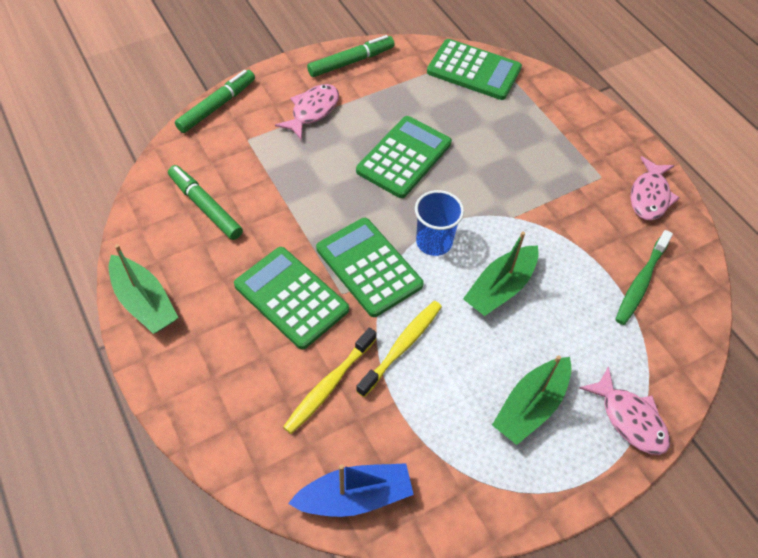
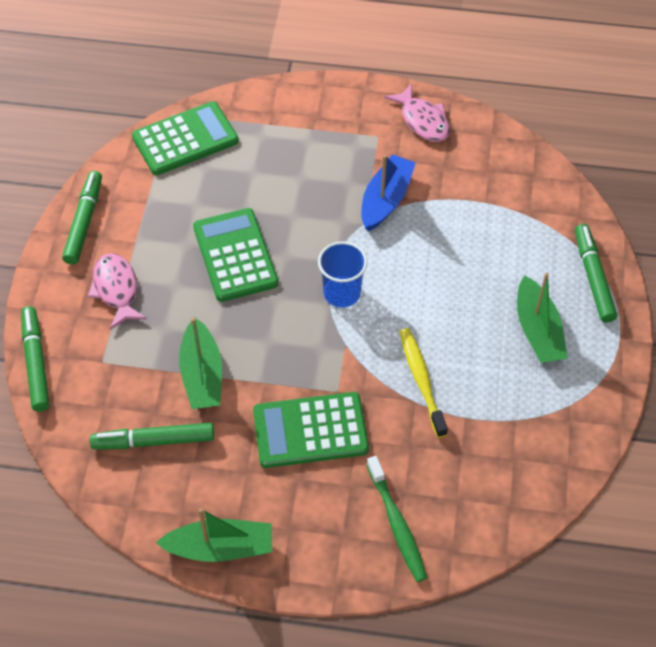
camera: 50 degrees left, 0 degrees up
yellow toothbrush [283,328,377,434] -> none
blue boat [288,463,414,517] -> blue boat moved to [361,154,416,231]
green calculator [316,218,424,317] -> none
green boat [463,232,539,316] -> green boat moved to [179,317,222,409]
pink fish [579,366,670,455] -> green marker [575,224,617,323]
green toothbrush [615,230,673,325] -> green toothbrush moved to [367,456,427,582]

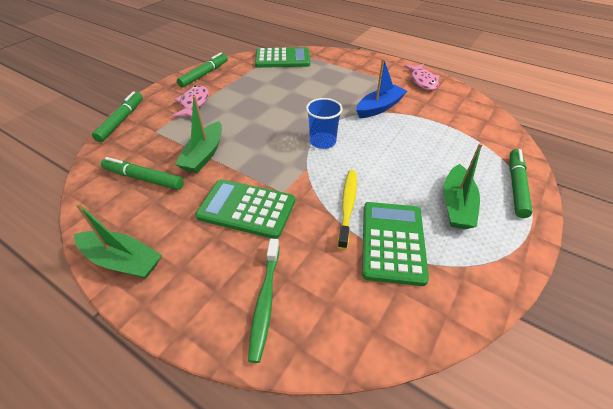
camera: 25 degrees right, 10 degrees down
green calculator [193,208,278,302] -> green calculator moved to [362,202,429,286]

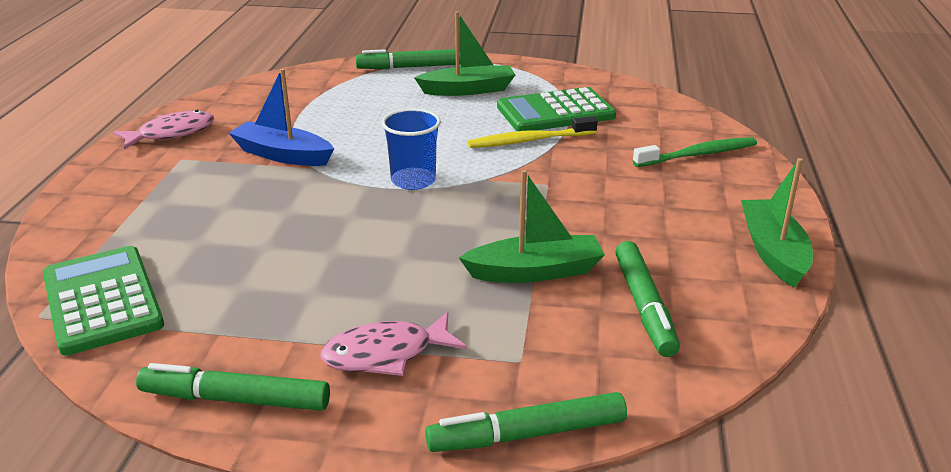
camera: 115 degrees left, 15 degrees down
green calculator [195,179,295,239] -> none

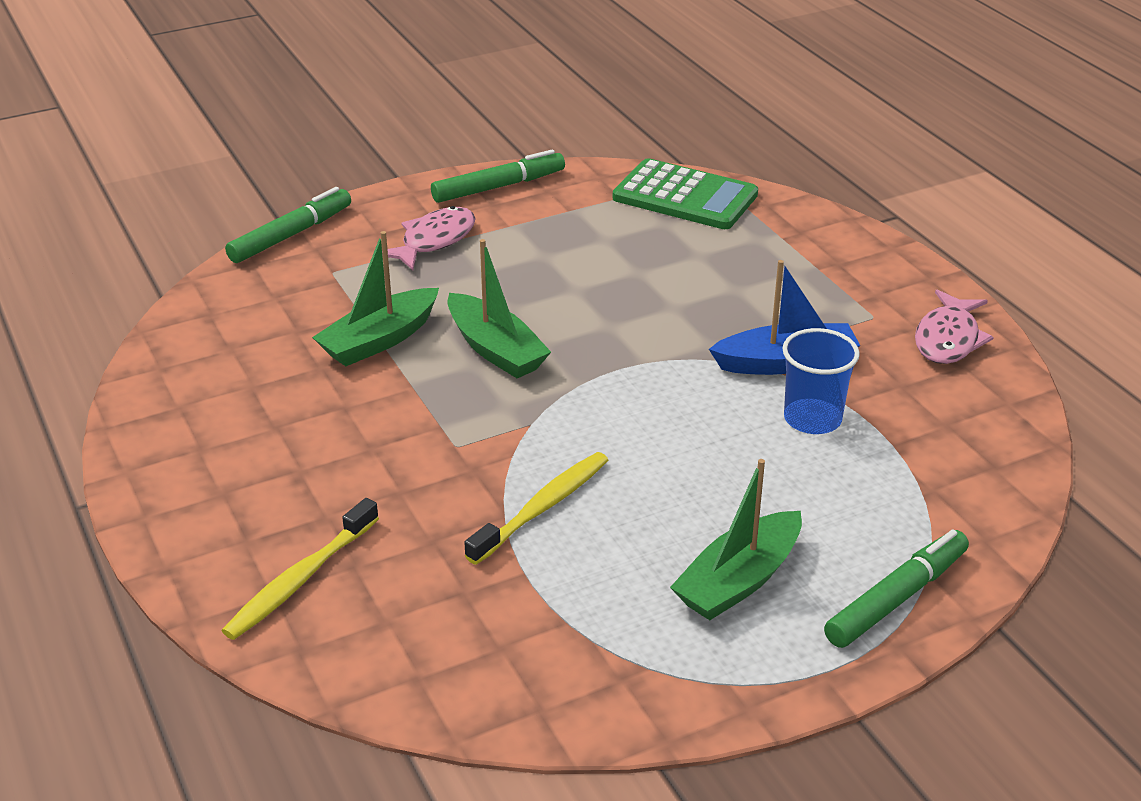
camera: 145 degrees right, 5 degrees up
blue cup [381,108,441,190] -> blue cup moved to [782,328,860,434]
green calculator [497,87,616,131] -> none
green marker [615,241,680,357] -> none
green toothbrush [633,137,757,167] -> yellow toothbrush [222,498,379,640]
green boat [741,158,813,288] -> green boat moved to [447,239,551,378]

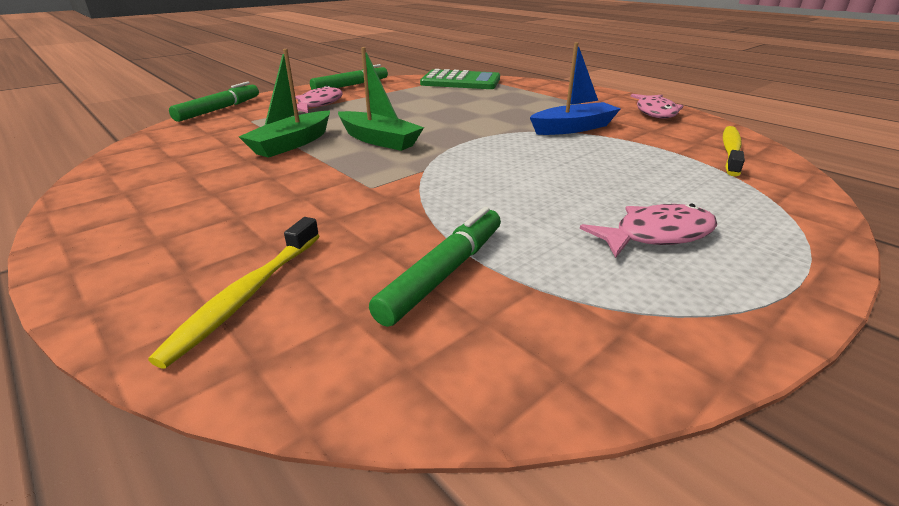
camera: 15 degrees left, 5 degrees down
yellow toothbrush [464,452,608,565] -> yellow toothbrush moved to [723,126,745,176]
green boat [670,459,802,620] -> pink fish [580,204,717,258]
blue cup [782,328,860,434] -> none
green marker [824,530,969,648] -> green marker moved to [369,207,501,327]

